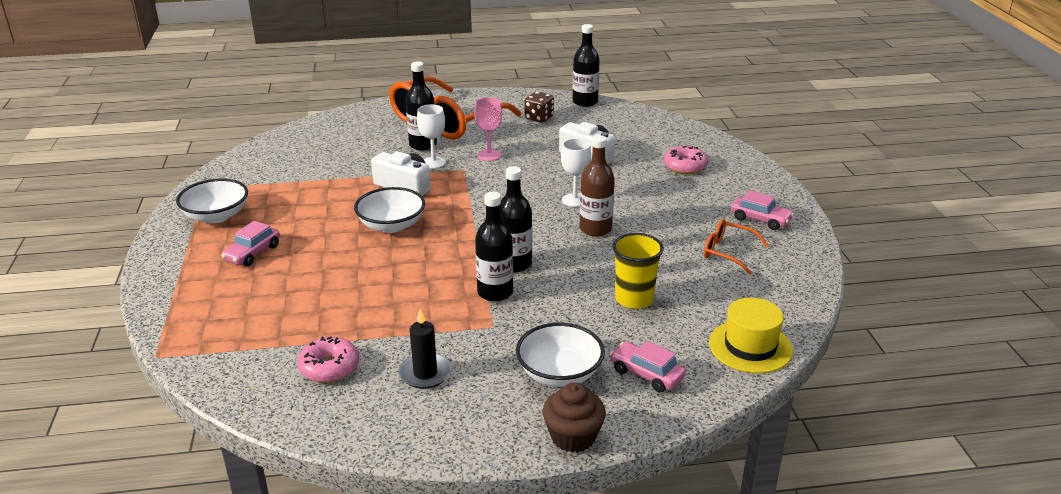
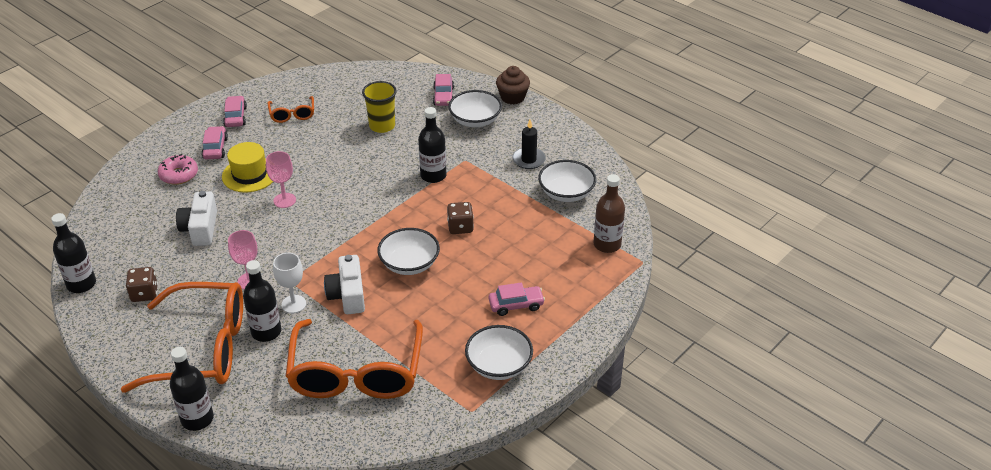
camera: 130 degrees left, 10 degrees up
pink donut [297,336,359,383] -> white bowl [538,160,596,202]
black bottle [500,166,532,272] -> black bottle moved to [170,347,214,431]
white goblet [561,138,591,207] -> pink goblet [266,151,296,208]
brown bottle [580,135,615,236] -> brown bottle moved to [593,174,625,253]
yellow hat [709,298,793,373] -> yellow hat moved to [222,142,273,192]
none -> pink car [201,126,228,159]
none -> orange glasses [286,319,423,399]
none -> brown dice [447,202,474,234]

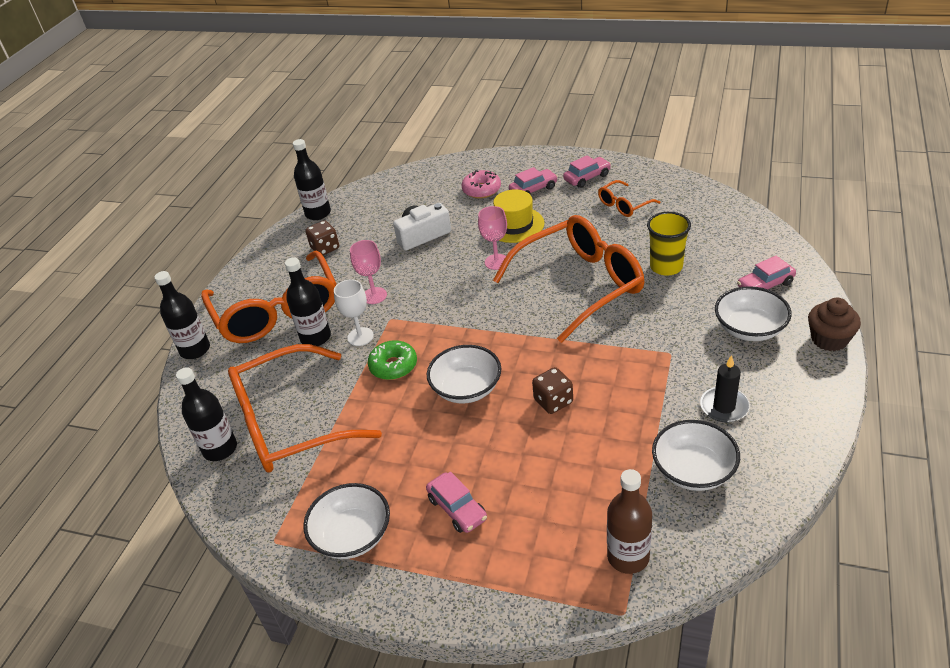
camera: 70 degrees right, 0 degrees up
white camera [324,255,365,314] -> green donut [368,340,417,380]
black bottle [418,107,446,183] -> black bottle moved to [176,367,237,461]
none -> orange glasses [493,215,644,343]

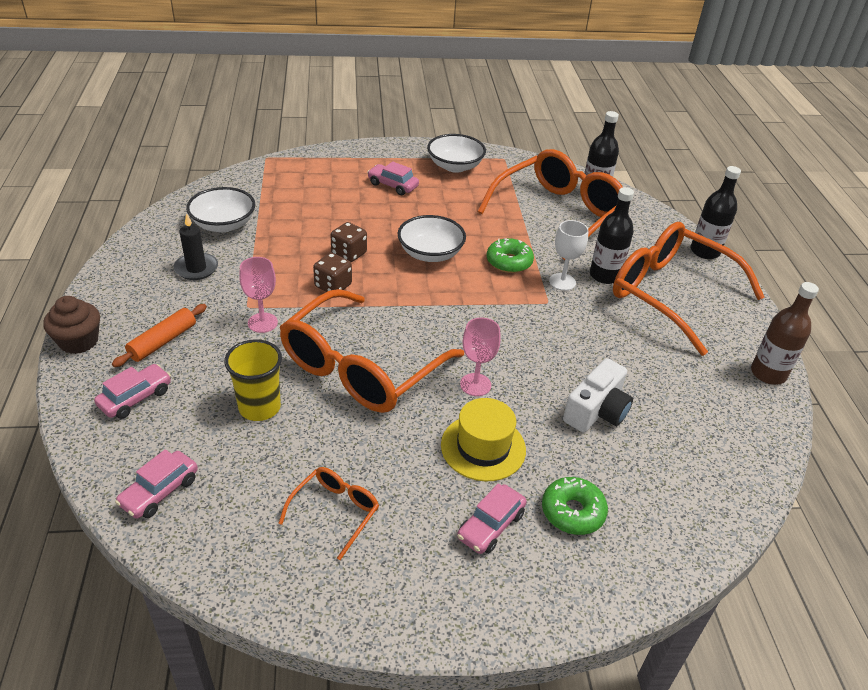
camera: 150 degrees right, 0 degrees up
black bottle [293,139,331,220] -> none
brown dice [305,220,339,255] -> brown dice moved to [313,253,352,292]
pink goblet [350,240,387,304] -> pink goblet moved to [239,257,278,333]
pink donut [461,170,501,199] -> green donut [542,477,608,535]
pink car [563,155,611,188] -> pink car moved to [115,449,198,519]
brown bottle [607,469,652,574] -> brown bottle moved to [751,282,819,385]
white bowl [715,286,792,341] -> orange rolling pin [112,304,207,367]

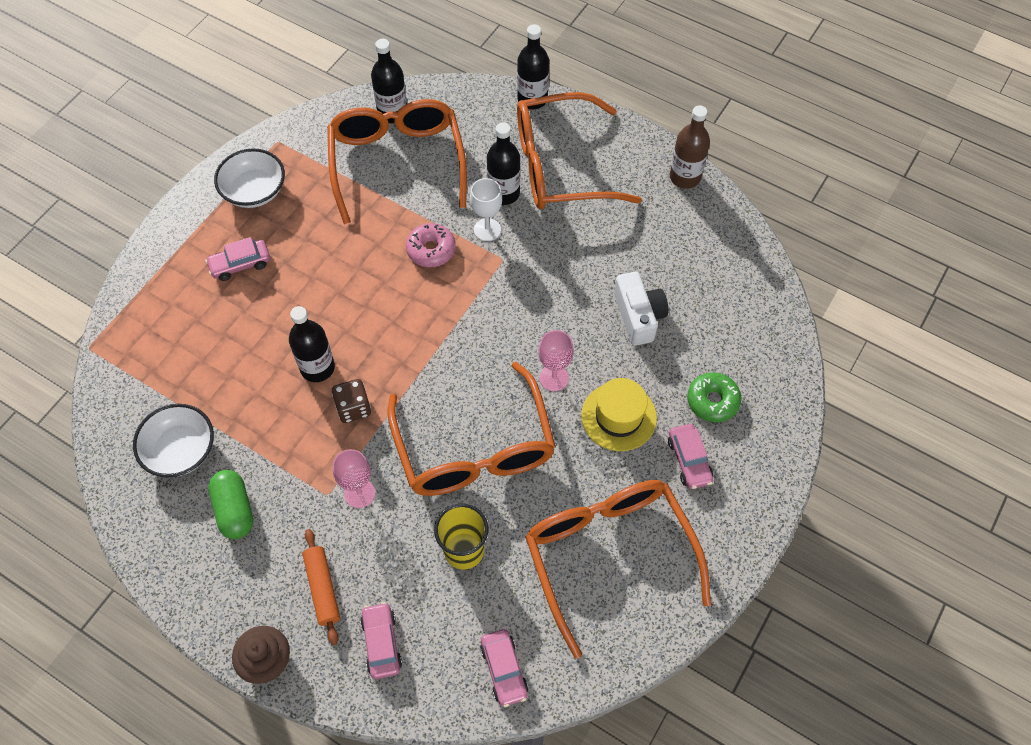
camera: 50 degrees left, 20 degrees up
black candle [174,213,218,280] -> green capsule [208,470,253,539]
orange glasses [278,467,379,560] -> orange glasses [525,480,711,659], size x2.23
brown dice [331,222,367,262] -> black bottle [289,306,335,382]
white bowl [398,215,466,262] -> none
green donut [487,238,534,273] -> pink donut [406,223,456,267]

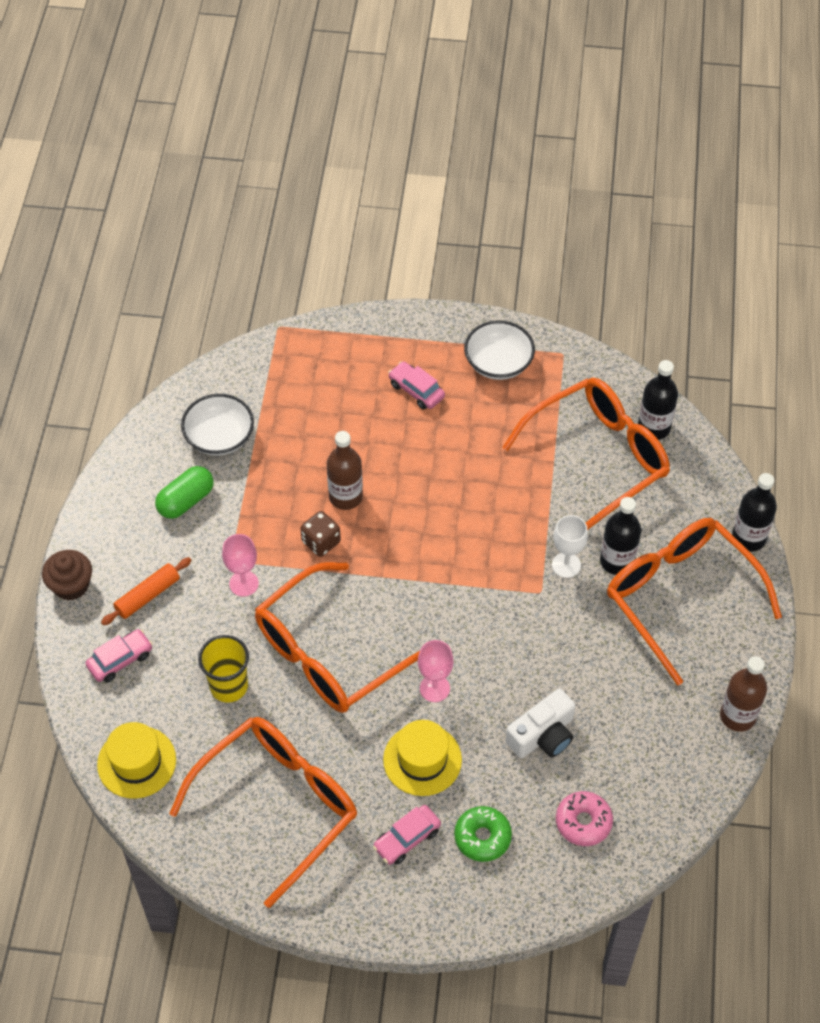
camera: 65 degrees right, 5 degrees down
black bottle [289,306,335,382] -> brown bottle [327,431,363,510]
pink donut [406,223,456,267] -> pink donut moved to [556,791,613,846]
pink car [480,629,528,707] -> yellow hat [97,722,176,799]

